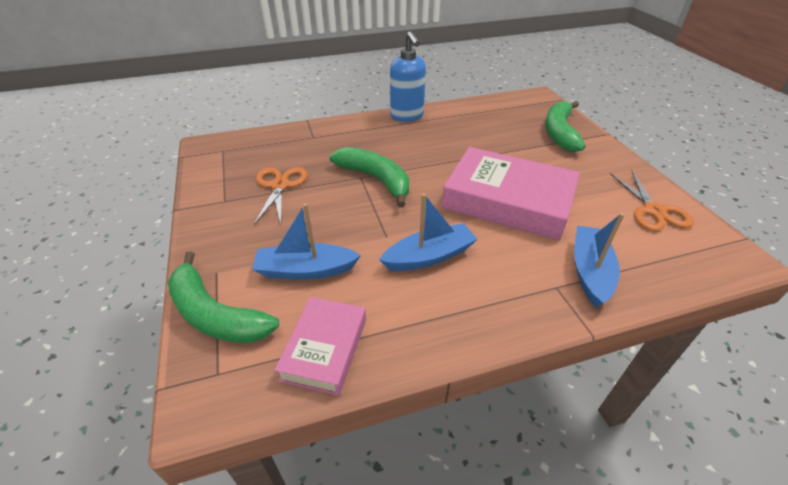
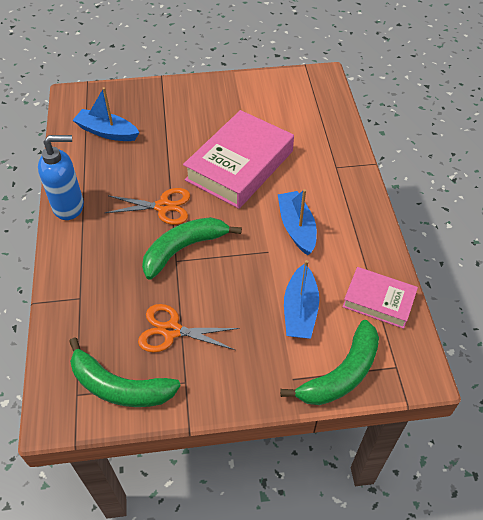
camera: 80 degrees left, 10 degrees up
green banana [545,101,585,152] -> green banana moved to [69,337,181,407]
blue boat [574,213,625,307] -> blue boat moved to [73,87,139,141]
orange scissors [610,171,694,231] -> orange scissors moved to [105,188,190,225]

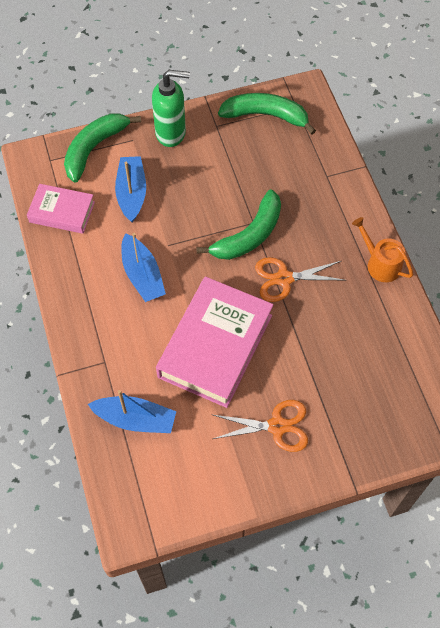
camera: 170 degrees right, 10 degrees up
blue soap dispenser [38,135,84,220] -> orange watering can [352,217,413,282]
blue boat [73,87,139,141] -> blue boat moved to [88,390,176,433]
orange scissors [138,304,240,352] -> orange scissors moved to [211,400,308,452]
none -> green soap dispenser [152,70,190,147]

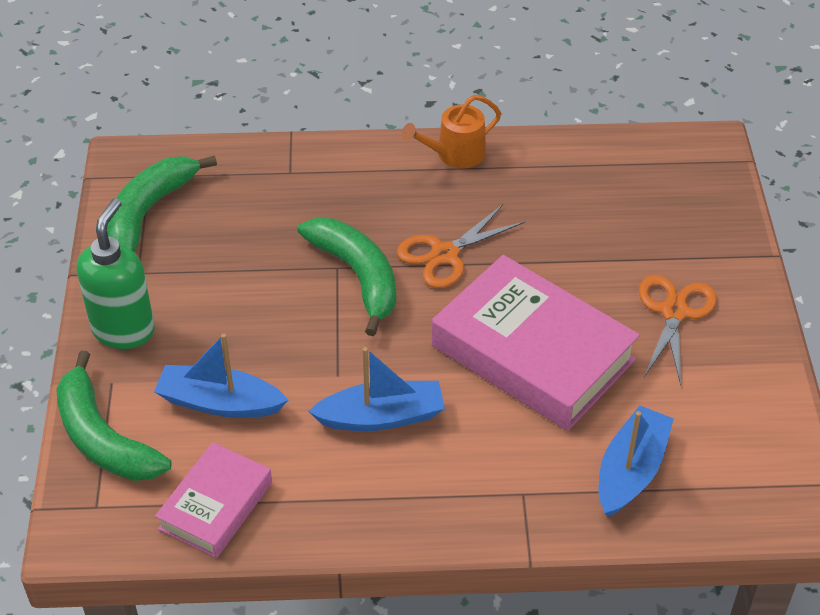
camera: 75 degrees left, 15 degrees down
orange scissors [255,257,344,302] -> orange scissors turned 45 degrees clockwise [397,204,525,288]

